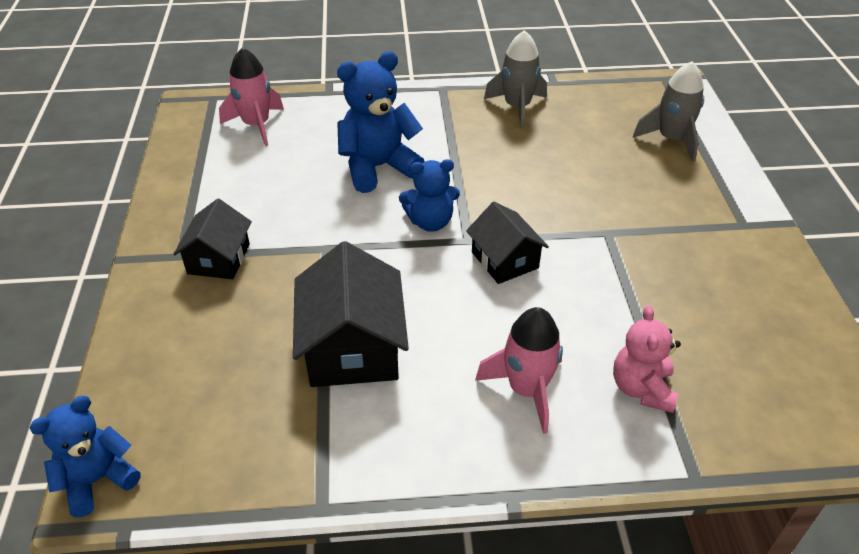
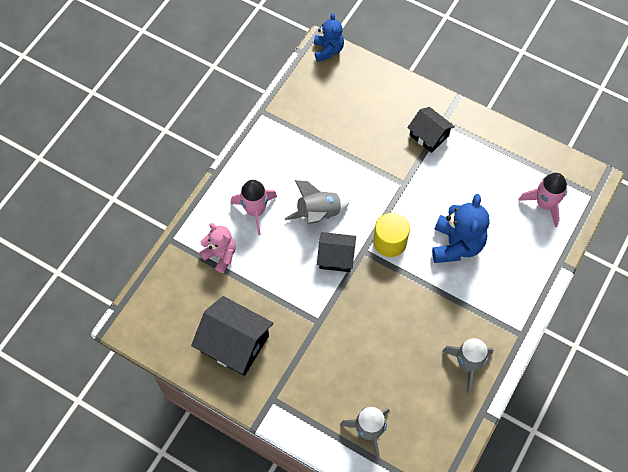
camera: 125 degrees right, 20 degrees up
black house [293,241,409,387] -> black house moved to [191,296,274,376]
blue teddy bear [399,159,460,232] -> yellow cylinder [373,213,410,257]
none -> grey rocket [285,180,349,224]

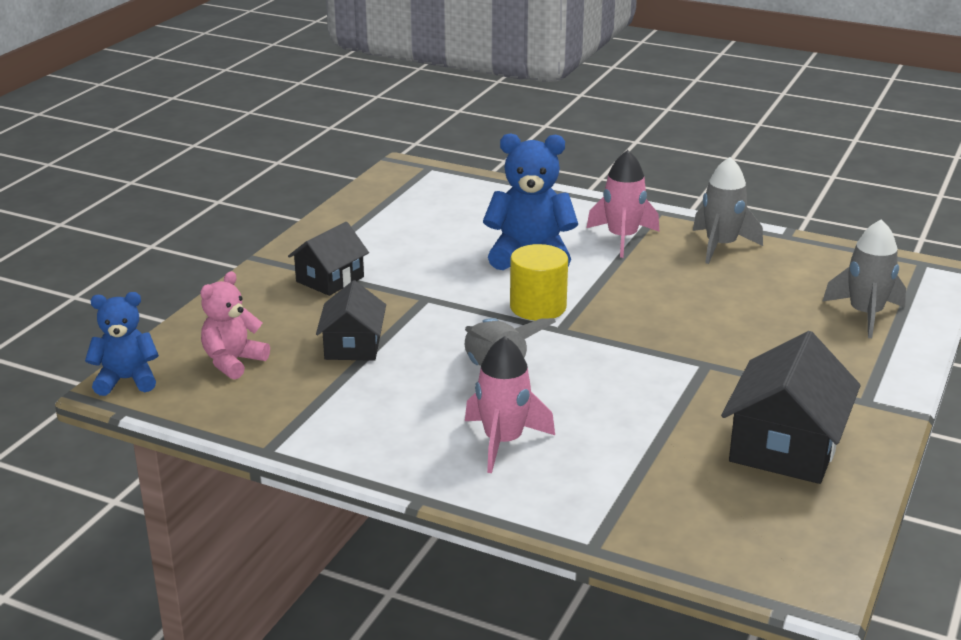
camera: 95 degrees left, 35 degrees down
pink teddy bear [199,223,236,273] -> pink teddy bear moved to [200,271,270,380]
black house [317,232,356,272] -> black house moved to [316,280,386,361]
pink rocket [518,173,567,227] -> pink rocket moved to [587,150,659,258]

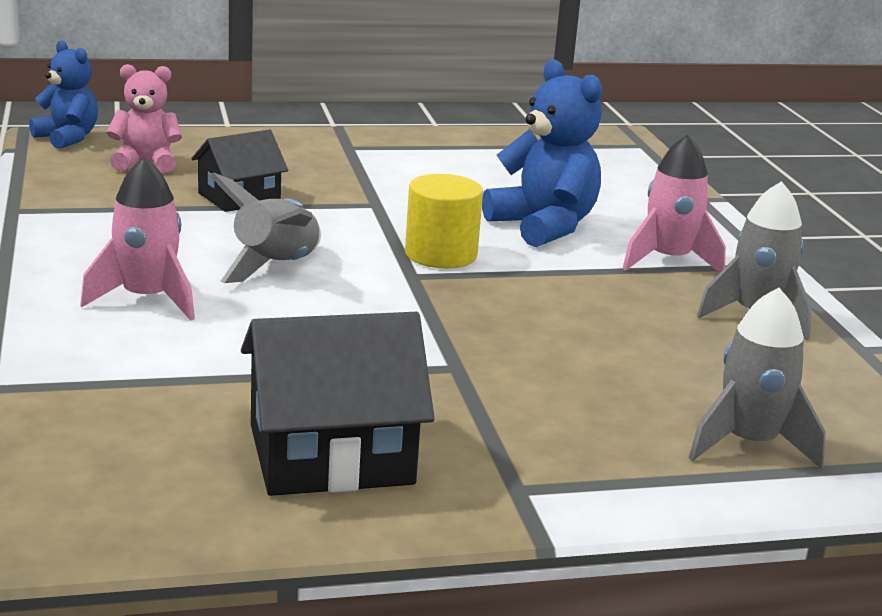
camera: 50 degrees right, 5 degrees down
black house [288,222,369,296] -> none

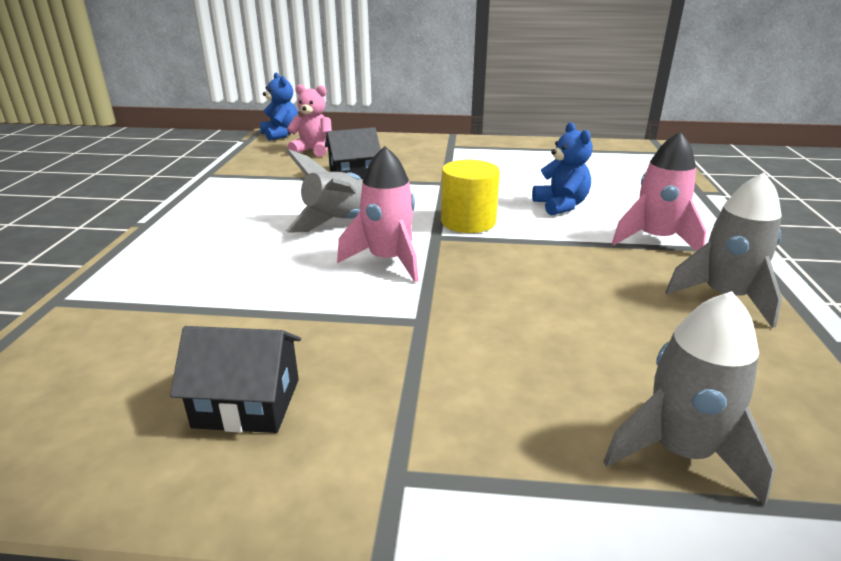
camera: 20 degrees right, 5 degrees up
pink rocket [80,157,195,320] -> pink rocket moved to [337,146,419,282]
black house [241,312,435,496] -> black house [170,326,301,433], size x0.63
blue teddy bear [482,59,602,247] -> blue teddy bear [532,122,593,216], size x0.64

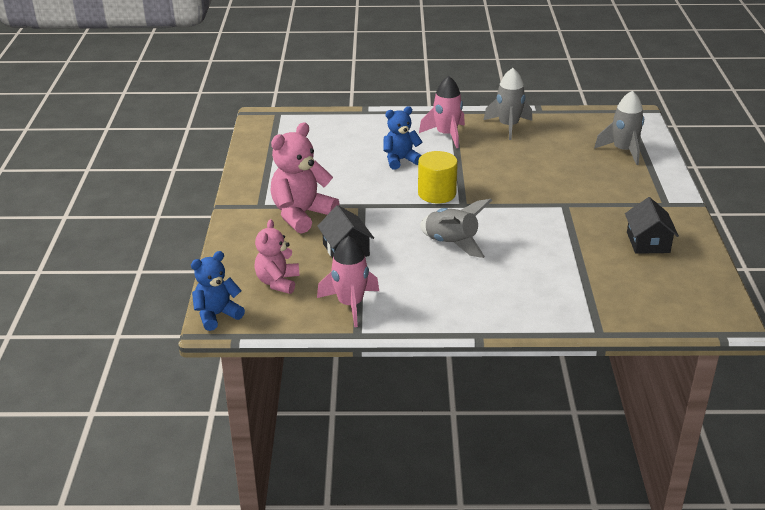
camera: 95 degrees left, 5 degrees up
pink rocket [337,146,419,282] -> pink rocket moved to [317,236,379,327]
none -> pink teddy bear [270,122,339,234]

